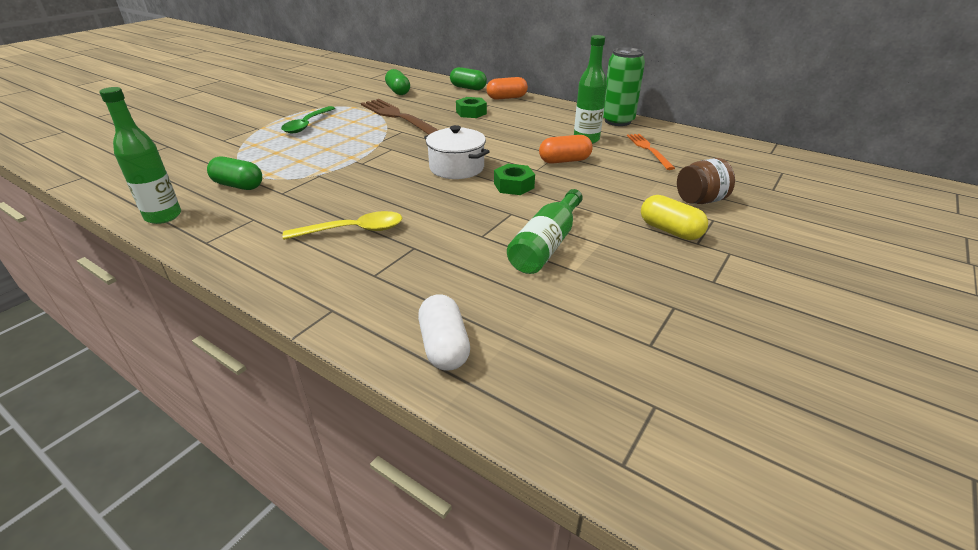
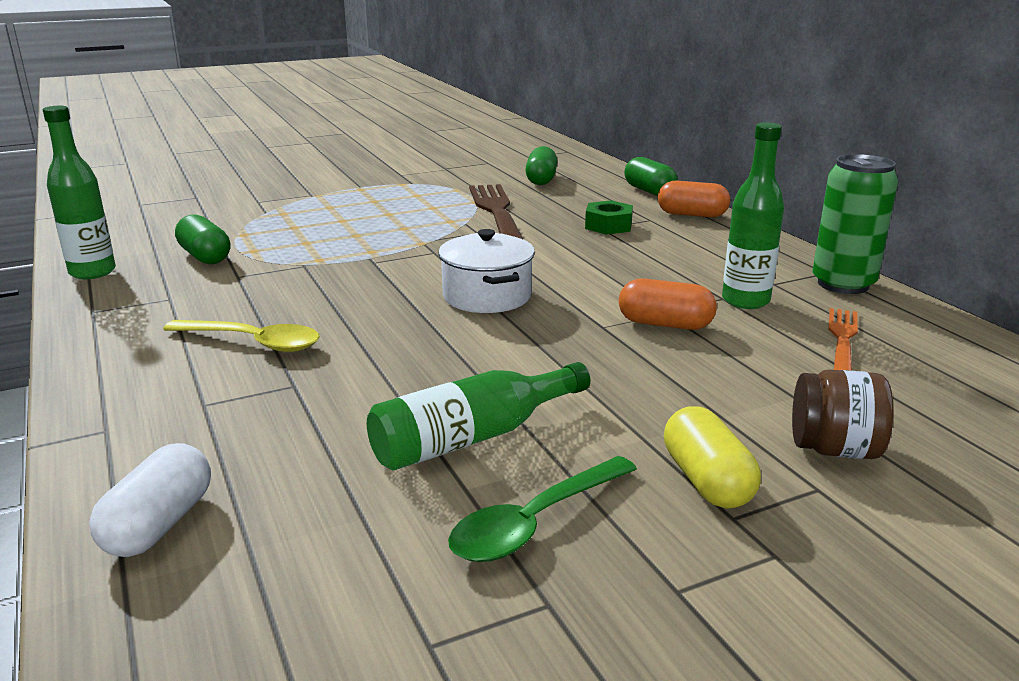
camera: 30 degrees right, 10 degrees down
green spoon [281,106,335,133] -> green spoon moved to [448,456,637,562]
green nut [494,164,535,195] -> none

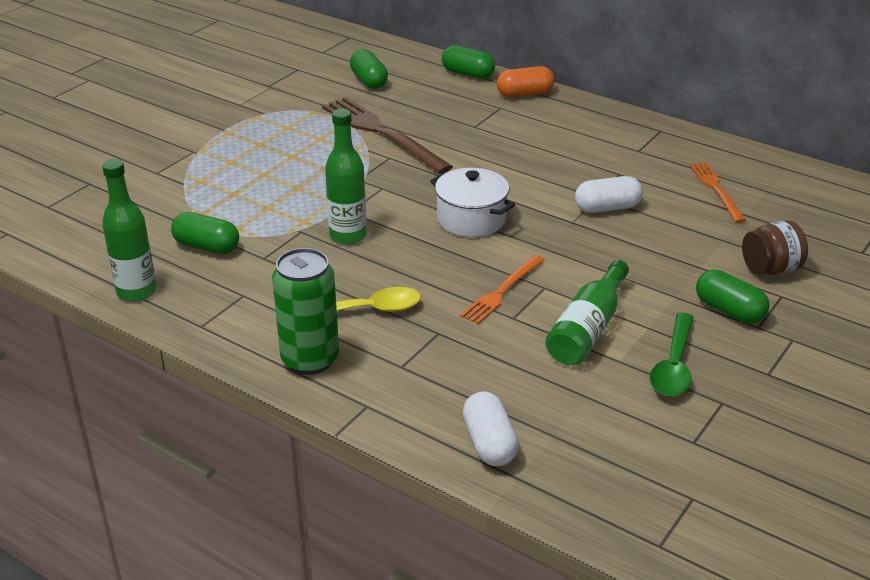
camera: 30 degrees left, 10 degrees up
green nut [585,200,633,235] -> none
orange capsule [619,278,717,330] -> white capsule [575,176,643,213]
yellow capsule [664,406,761,508] -> green capsule [696,270,770,324]
green bottle [722,122,784,309] -> green bottle moved to [325,109,367,245]
green can [812,154,898,294] -> green can moved to [272,248,339,375]
none -> orange fork [460,255,545,324]

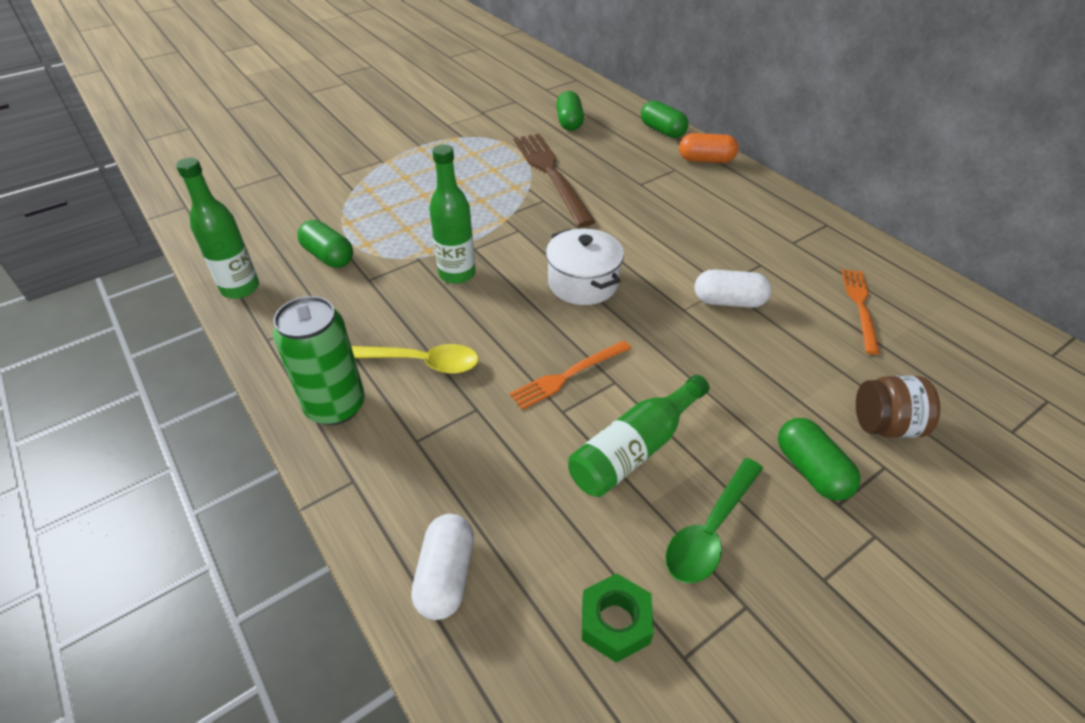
camera: 20 degrees right, 10 degrees up
none -> green nut [582,573,654,663]

